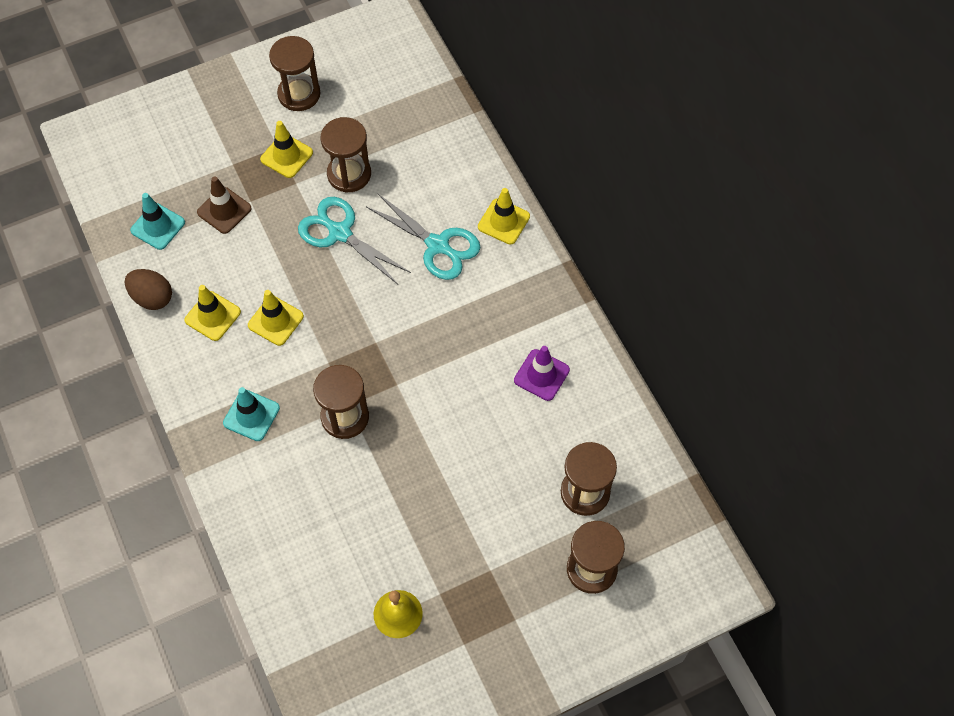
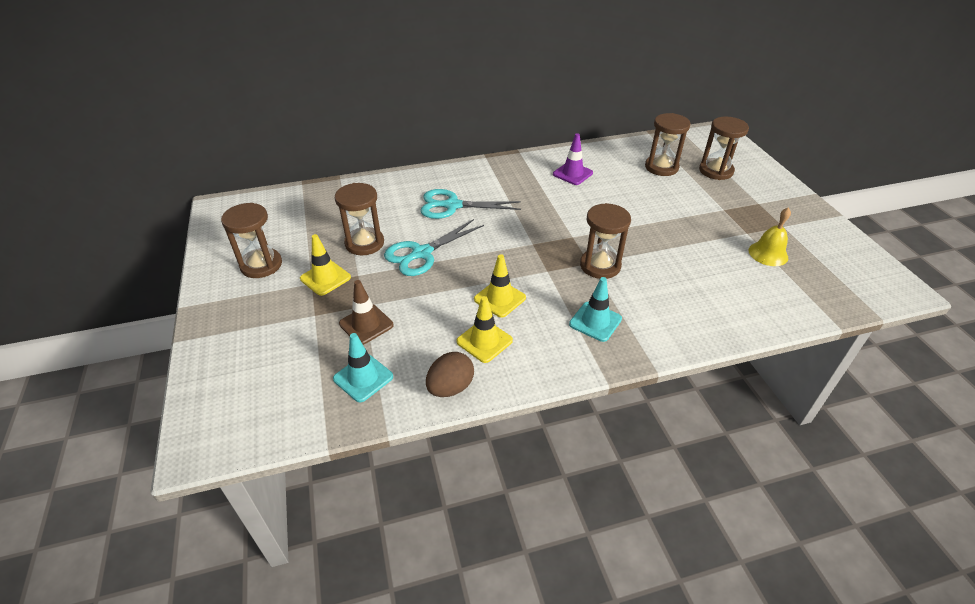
camera: 80 degrees left, 20 degrees down
turquoise scissors [366,194,481,280] -> turquoise scissors turned 135 degrees counterclockwise [421,189,521,219]
yellow traffic cone [478,188,530,244] -> none

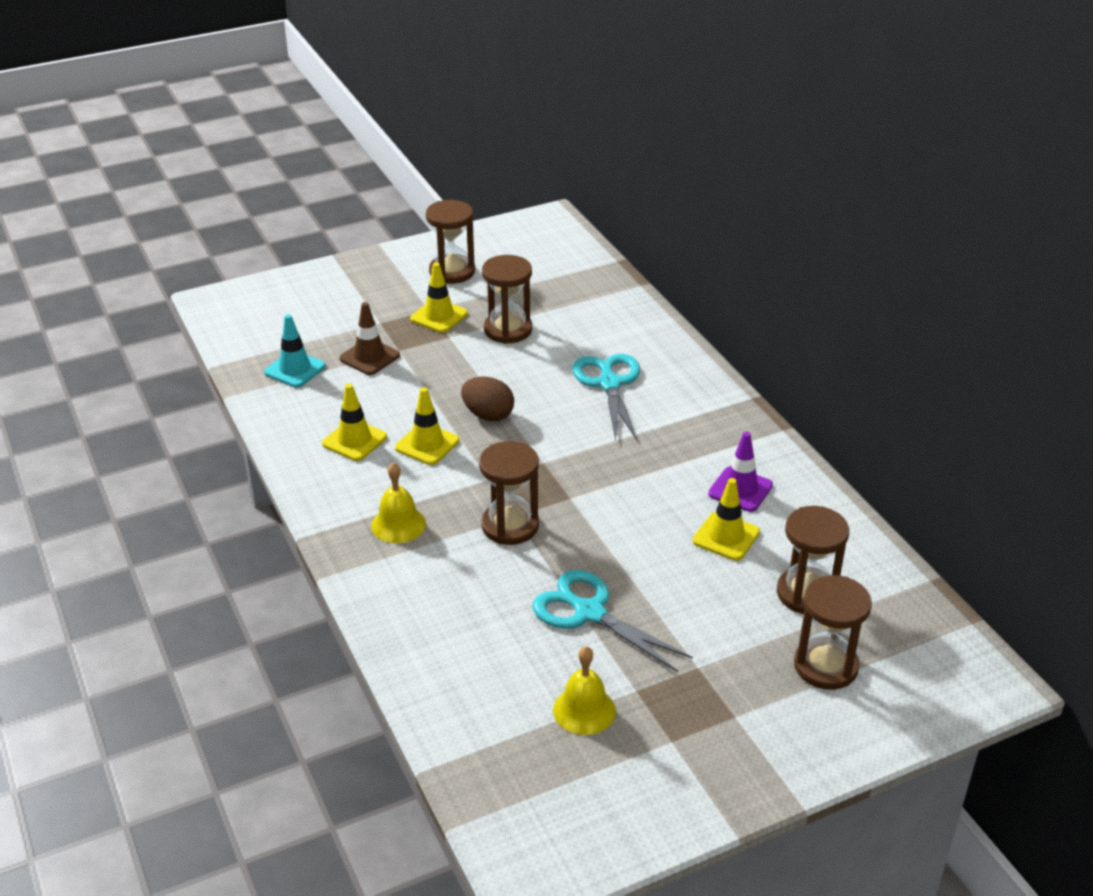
camera: 80 degrees right, 5 degrees down
turquoise scissors [384,219,484,276] -> turquoise scissors moved to [532,570,693,672]
brown egg [426,352,474,397] -> brown egg moved to [461,376,514,422]
turquoise traffic cone [569,277,622,342] -> yellow bell [371,462,426,543]
none -> yellow traffic cone [693,478,760,561]

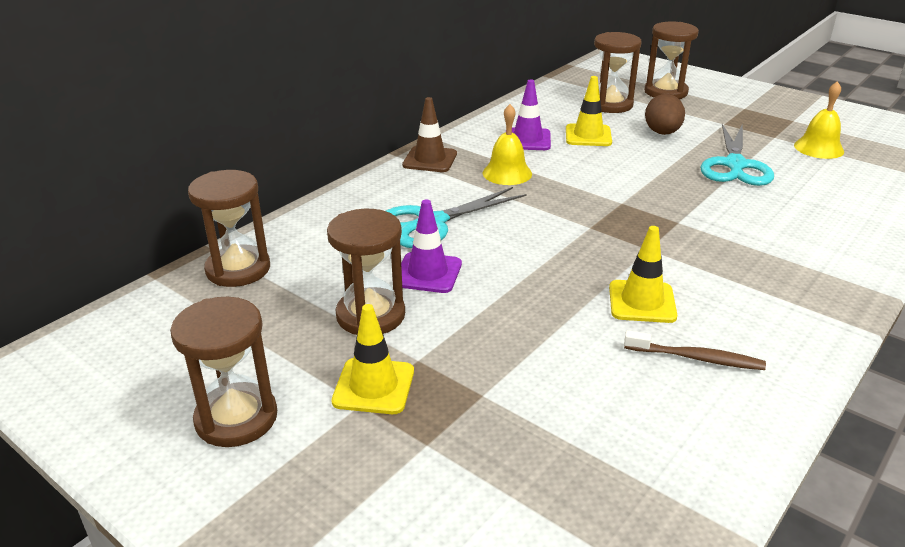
camera: 115 degrees left, 5 degrees down
turquoise traffic cone [264,314,326,388] -> none
yellow traffic cone [322,383,387,461] -> brown toothbrush [624,330,766,370]
brown traffic cone [339,302,400,375] -> brown traffic cone moved to [402,97,457,172]
yellow bell [371,462,426,543] -> yellow bell moved to [483,104,532,185]
brown egg [461,376,514,422] -> brown egg moved to [645,94,685,135]
brown hourglass [479,441,539,545] -> brown hourglass moved to [188,170,270,287]
none -> purple traffic cone [401,199,462,293]

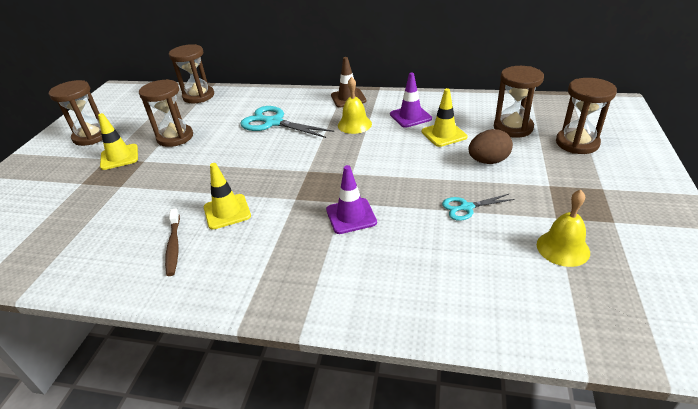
camera: 65 degrees right, 5 degrees up
purple traffic cone [401,199,462,293] -> purple traffic cone moved to [326,165,377,234]
turquoise scissors [700,124,774,186] -> turquoise scissors [442,194,515,221], size x0.56

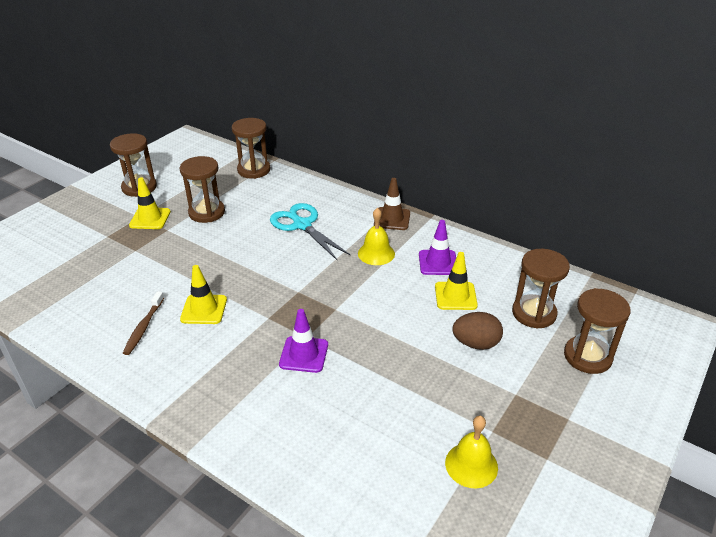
camera: 20 degrees right, 0 degrees up
turquoise scissors [442,194,515,221] -> none

